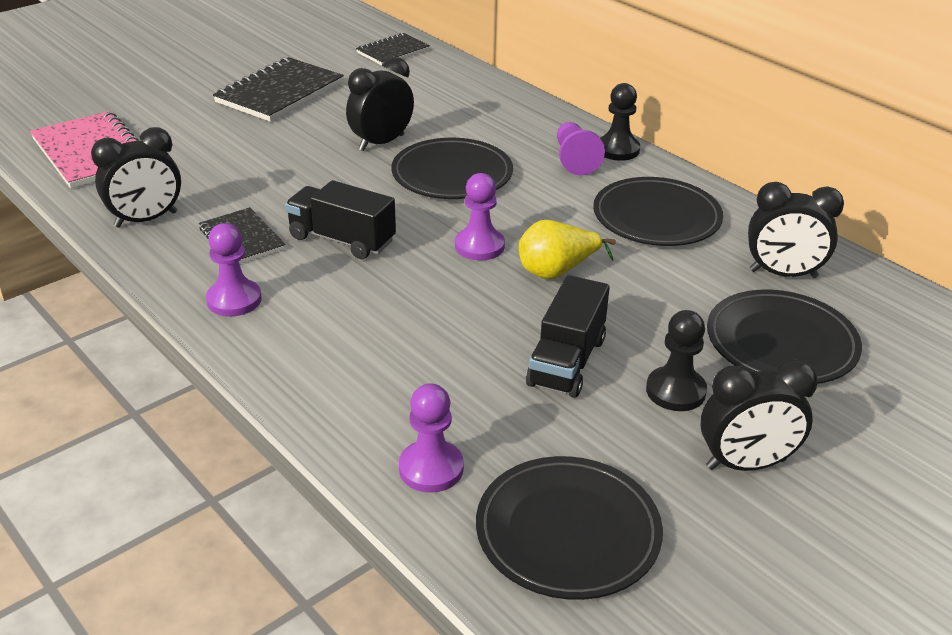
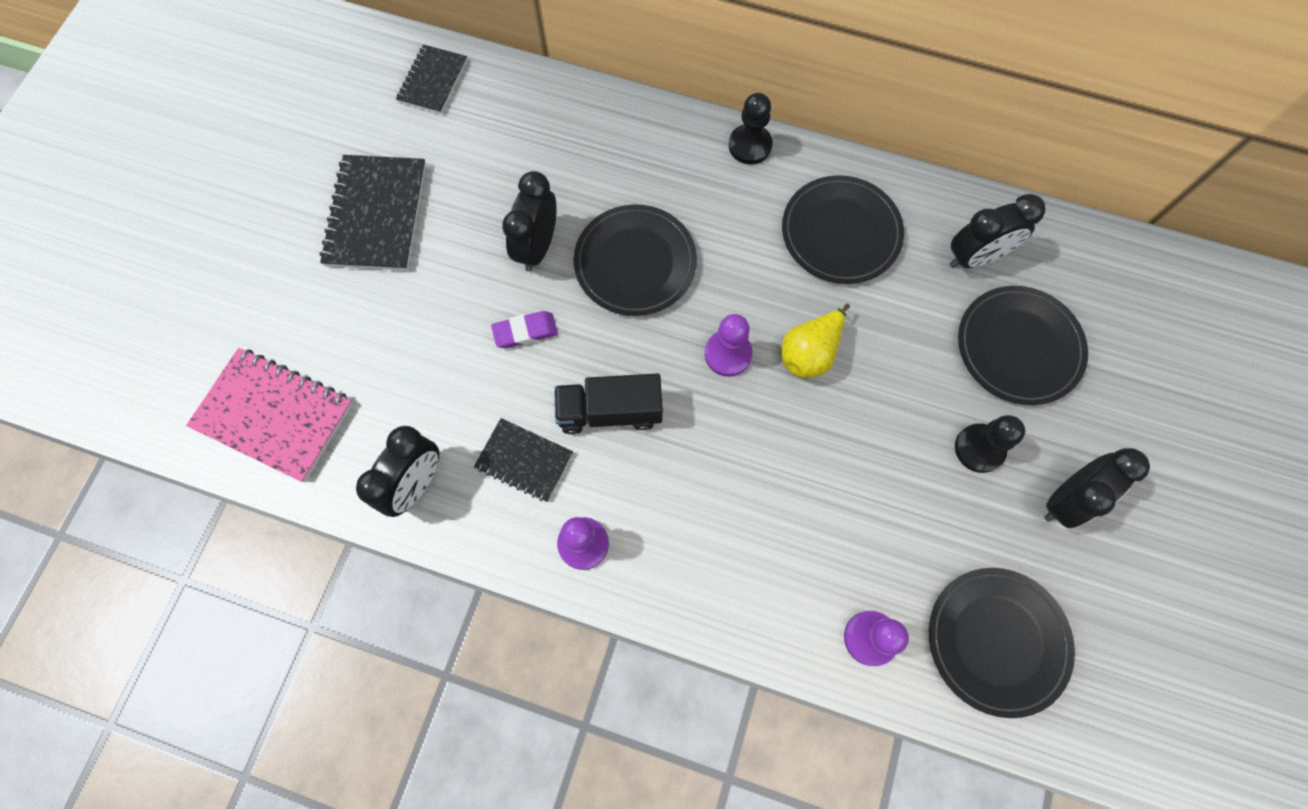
camera: 30 degrees left, 35 degrees up
black truck [526,275,610,398] -> none
purple pawn [557,122,605,175] -> none
none -> purple eraser [491,311,558,348]

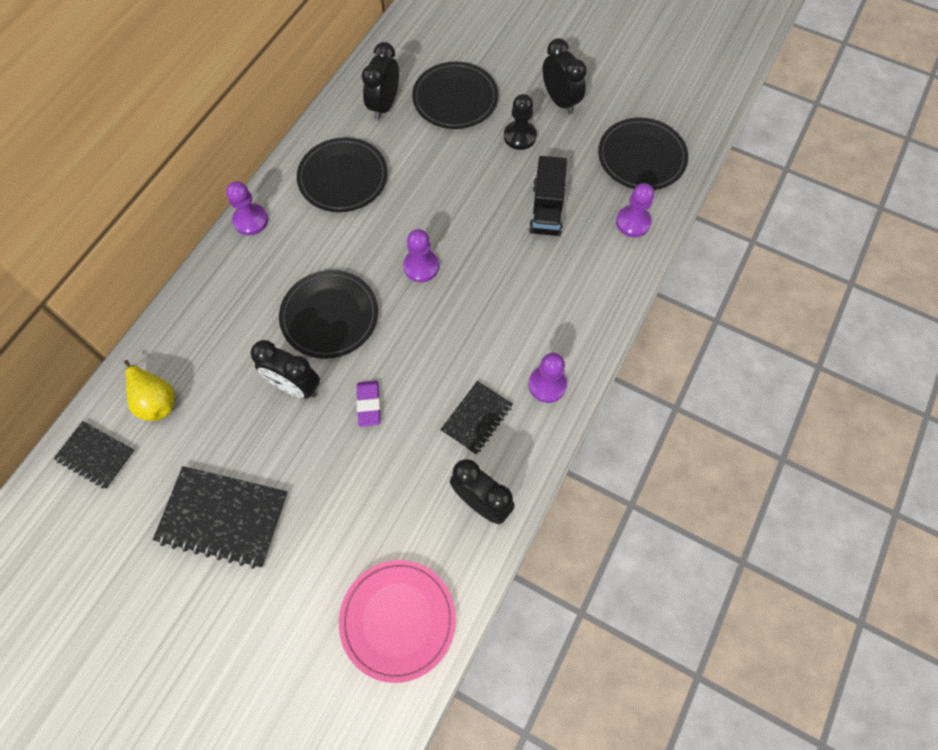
camera: 80 degrees left, 5 degrees down
pink notebook [186,348,353,482] -> pink plate [339,560,456,683]
black truck [554,373,663,435] -> black truck moved to [529,156,567,236]
black pawn [729,93,773,165] -> purple pawn [226,181,268,235]
yellow pear [781,304,850,378] -> yellow pear moved to [124,360,175,421]
black clock [949,194,1046,268] -> black clock turned 150 degrees counterclockwise [362,42,399,120]

